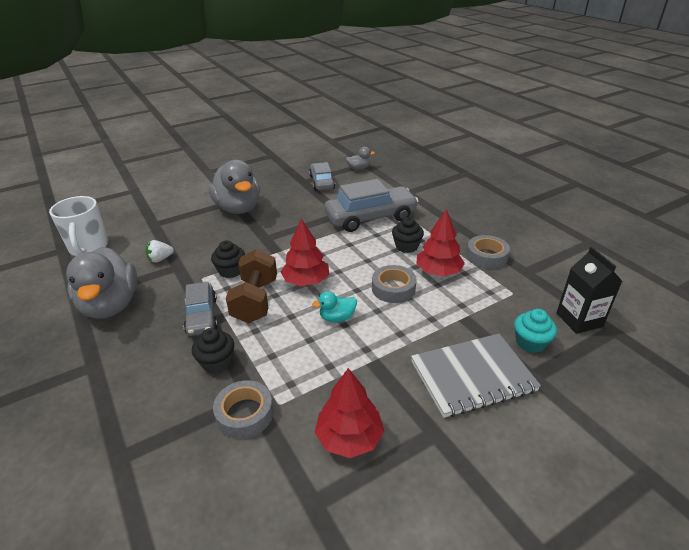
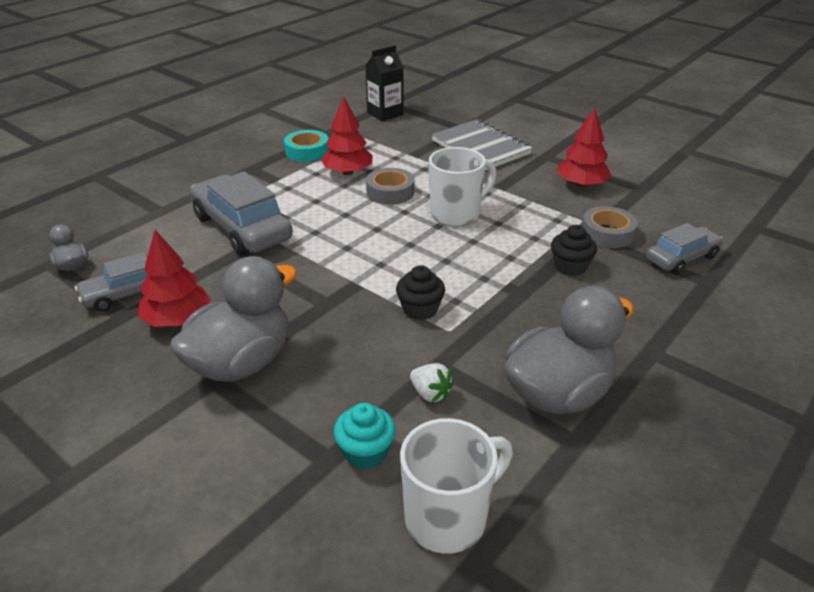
camera: 110 degrees left, 0 degrees up
grey car [184,282,218,336] -> grey car moved to [646,223,723,275]
brown dumbbell [226,249,277,323] -> none
red tree [281,218,329,286] -> red tree moved to [138,230,211,327]
turquoise duck [312,291,357,322] -> white mug [429,147,496,227]
black cupcake [392,217,424,253] -> none
grey tape [466,235,510,269] -> turquoise tape [284,130,329,162]
turquoise cupcake [514,309,557,353] -> turquoise cupcake moved to [334,403,396,469]

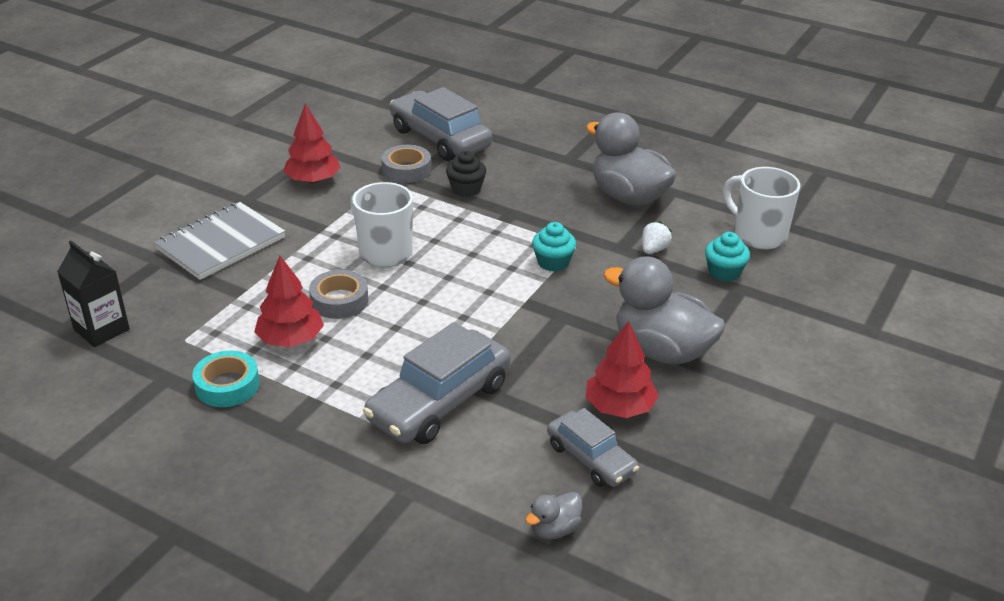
camera: 100 degrees left, 0 degrees up
black cupcake [396,265,445,320] -> turquoise cupcake [532,222,576,272]
grey car [646,223,723,275] -> grey car [390,87,492,161], size x1.68

